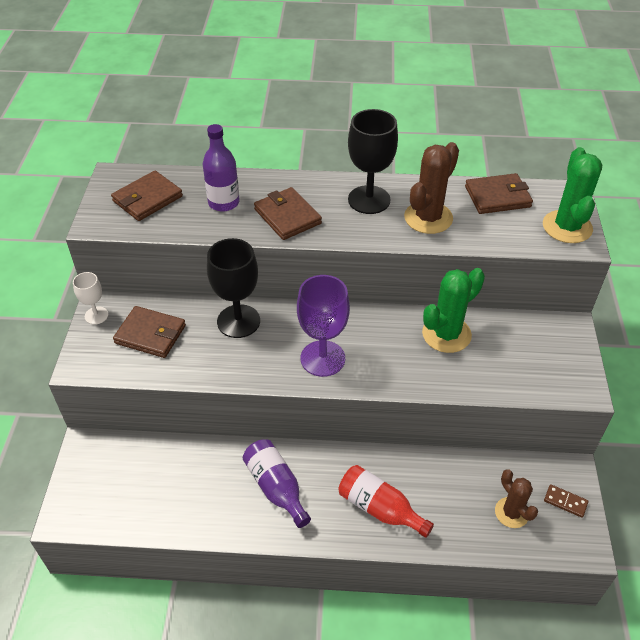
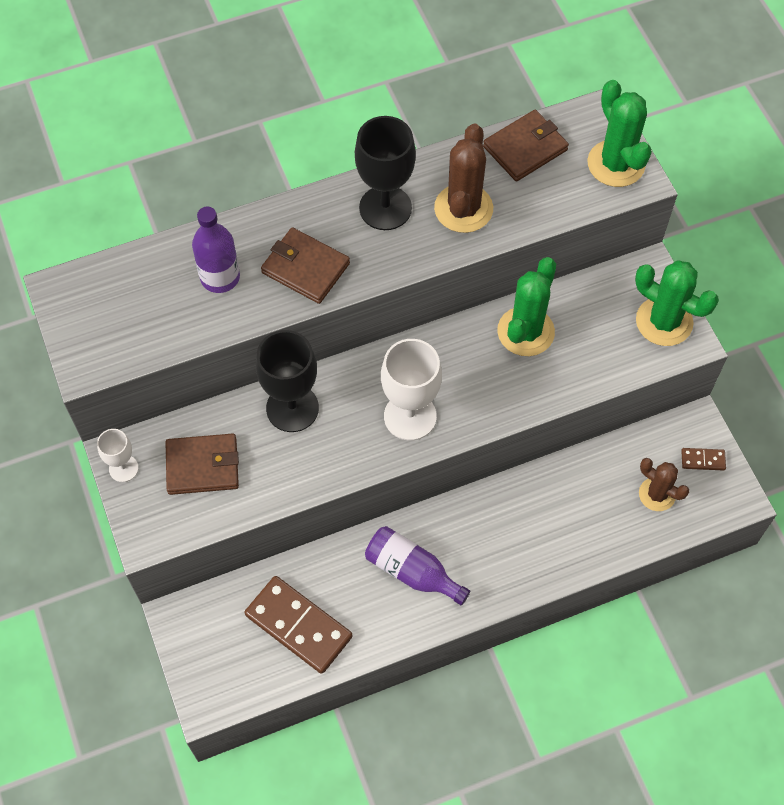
camera: 25 degrees left, 15 degrees up
brown wallet [111,171,183,221] -> none
purple goblet [297,275,350,377] -> white goblet [381,339,442,440]
red bottle [338,465,434,538] -> none
none -> brown domino [245,576,352,674]
none -> green cactus [635,260,719,346]

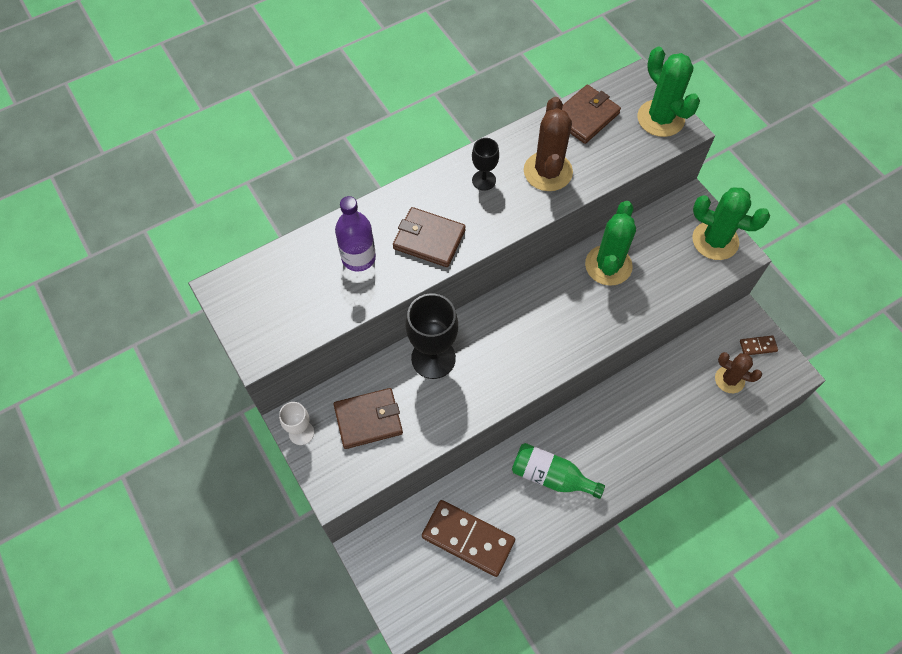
camera: 10 degrees left, 0 degrees up
black goblet [355,116,416,230] -> black goblet [472,138,499,191], size x0.55
purple bottle [365,526,470,606] -> green bottle [512,443,605,499]
white goblet [381,339,442,440] -> none

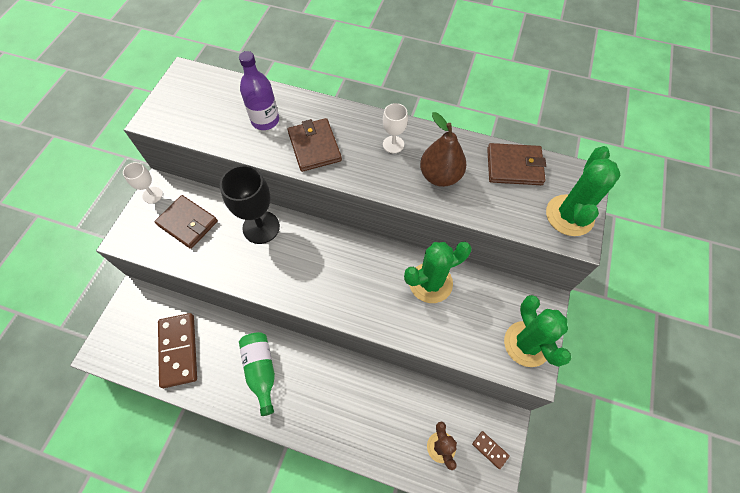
camera: 50 degrees right, 0 degrees up
black goblet [472,138,499,191] -> white goblet [383,103,408,153]
brown cactus [524,97,573,191] -> brown pear [420,112,467,187]

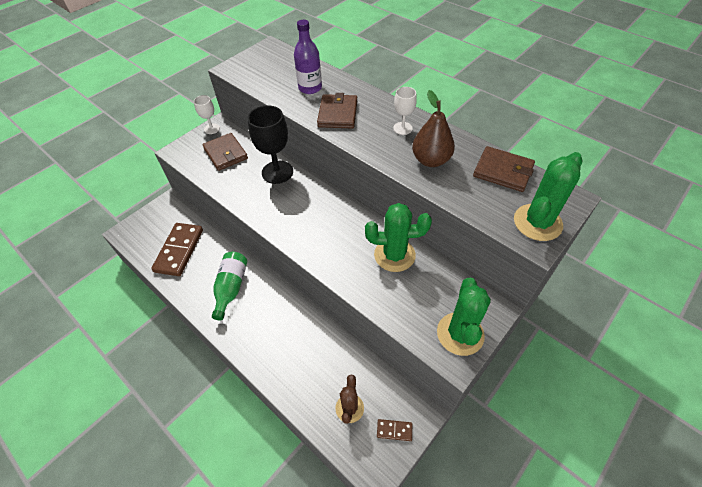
camera: 25 degrees right, 10 degrees down
brown domino [472,431,510,469] -> brown domino turned 60 degrees counterclockwise [377,419,412,441]

